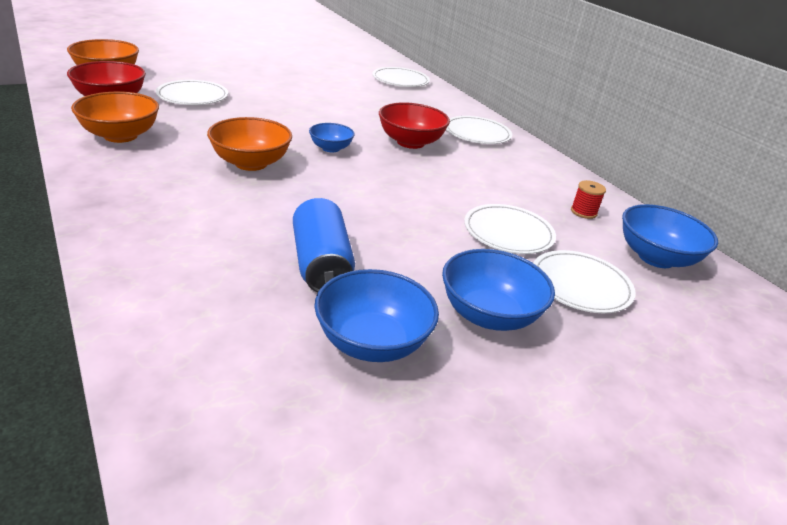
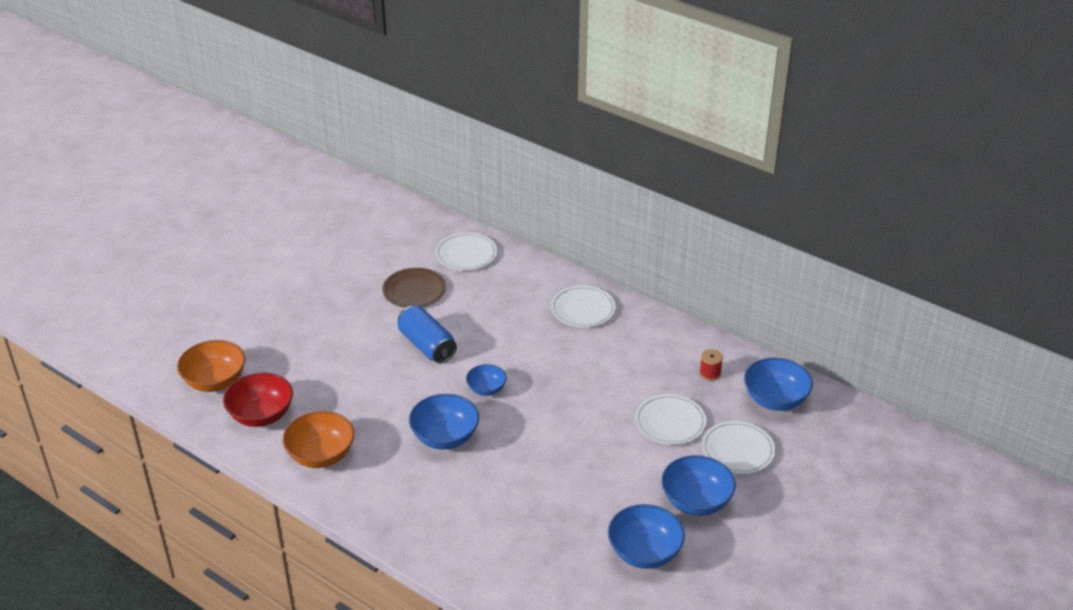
camera: 20 degrees left, 5 degrees up
white plate [156,80,228,105] -> none
orange bowl [207,117,292,171] -> blue bowl [409,394,479,449]
blue can [293,198,355,292] -> blue can moved to [398,306,457,363]
red bowl [379,102,450,149] -> none
none -> brown plate [382,268,446,308]

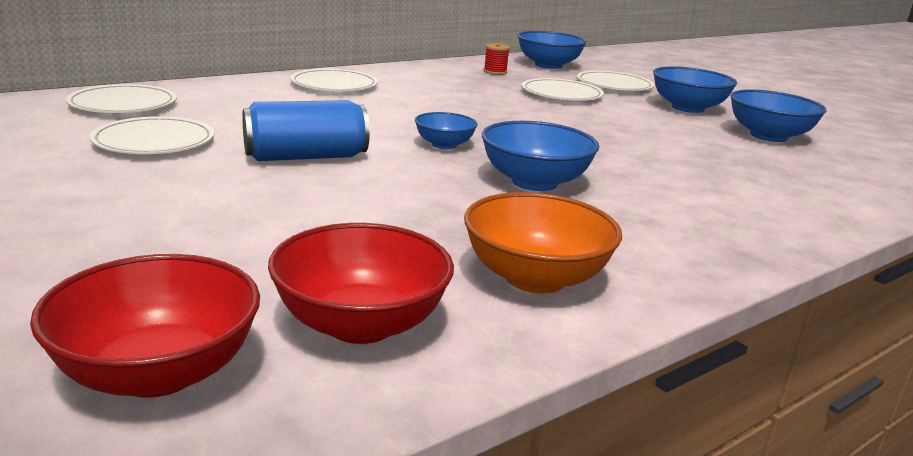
camera: 75 degrees left, 15 degrees down
orange bowl [177,340,245,392] -> red bowl [30,254,260,398]
brown plate [382,268,446,308] -> white plate [89,116,214,154]

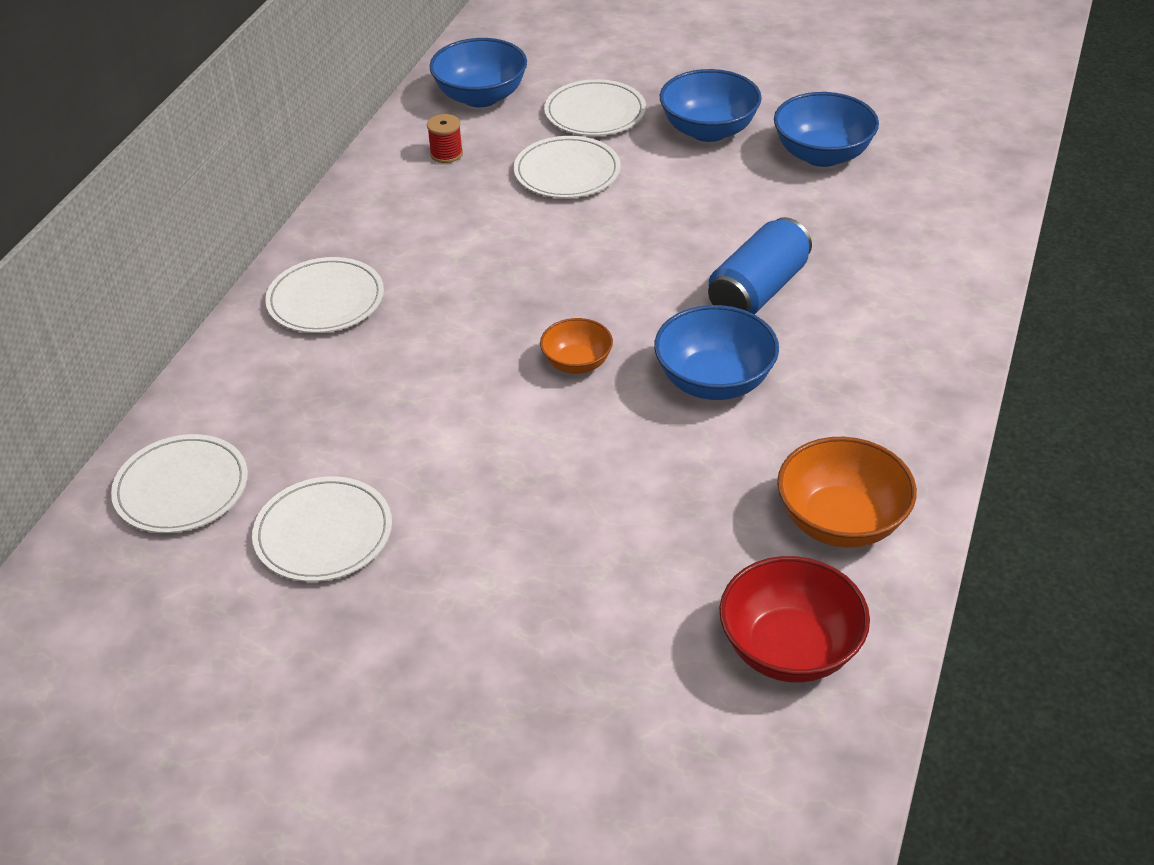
camera: 30 degrees left, 20 degrees up
red bowl [30,254,260,398] -> none
blue can [242,100,370,161] -> blue can moved to [708,217,812,314]
blue bowl [415,112,477,149] -> orange bowl [540,318,613,374]

